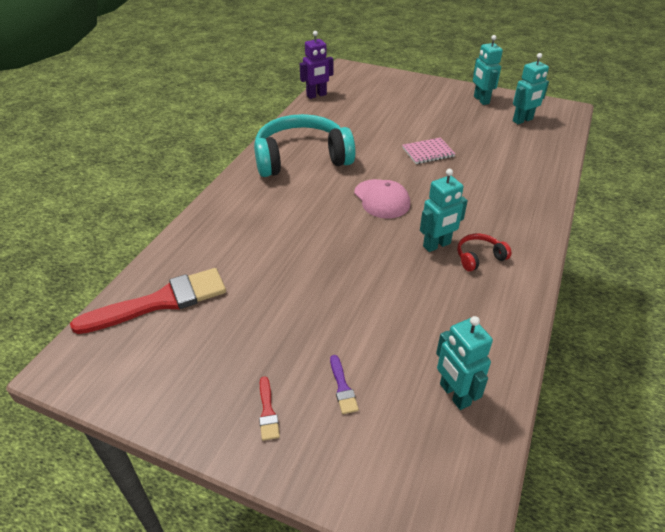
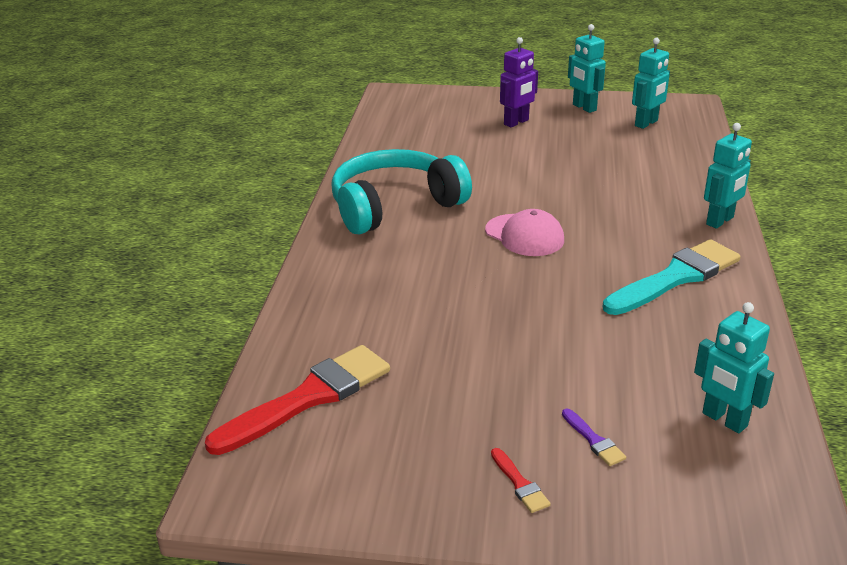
camera: 15 degrees left, 10 degrees down
purple robot [300,31,333,99] -> purple robot moved to [500,37,538,127]
pink notebook [402,137,455,164] -> none
turquoise robot [420,169,468,252] -> turquoise robot moved to [704,123,752,229]
red headphones [457,234,511,271] -> turquoise brush [603,239,740,315]

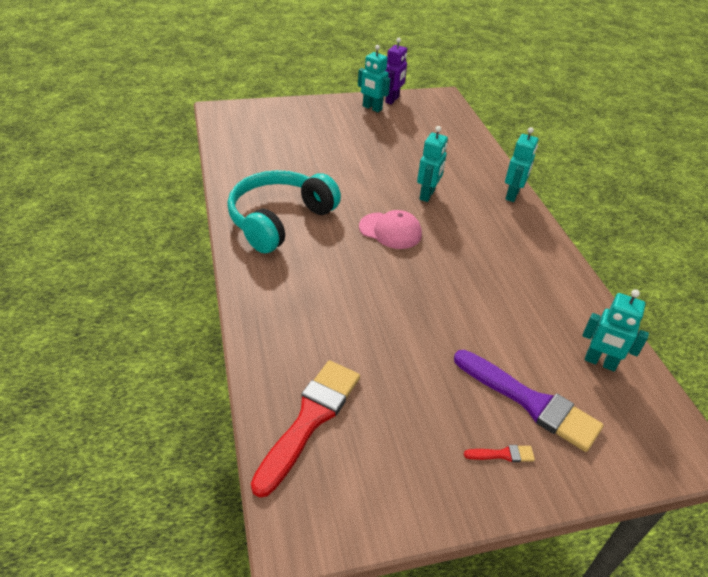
camera: 25 degrees left, 10 degrees up
red brush [491,448,550,513] -> red brush turned 45 degrees counterclockwise [464,445,535,462]
purple robot [500,37,538,127] -> purple robot moved to [385,38,407,105]
purple brush [562,408,626,466] -> purple brush [454,350,603,452], size x2.44
turquoise brush [603,239,740,315] -> none
turquoise robot [632,38,670,129] -> turquoise robot moved to [417,126,448,202]

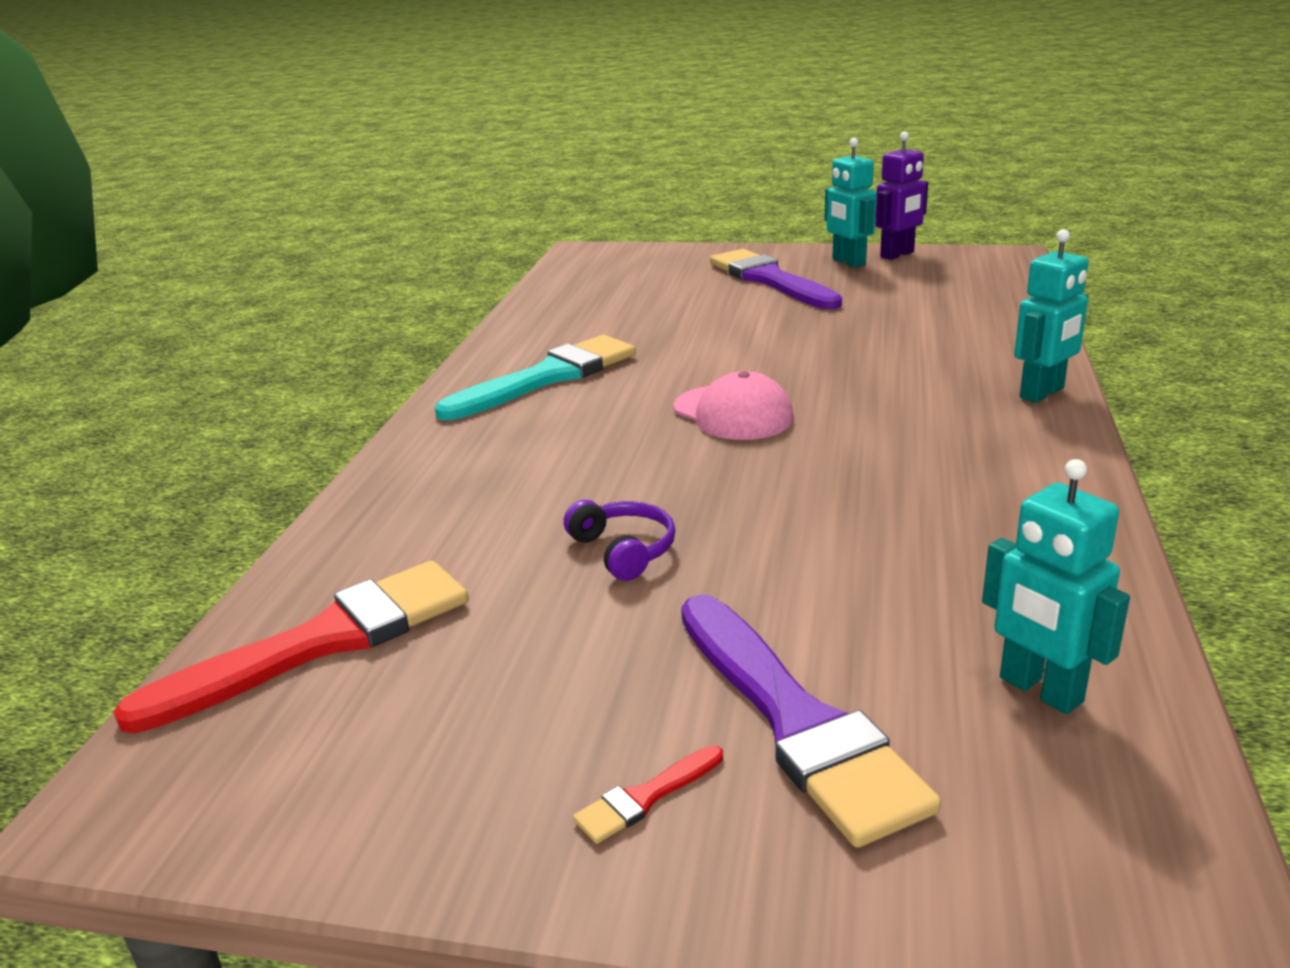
camera: 30 degrees right, 15 degrees down
turquoise headphones [227,170,341,253] -> turquoise brush [435,335,636,420]
turquoise robot [417,126,448,202] -> none
red brush [464,445,535,462] -> red brush turned 120 degrees clockwise [573,745,723,844]
none -> purple headphones [564,500,676,581]
none -> purple brush [710,249,842,309]

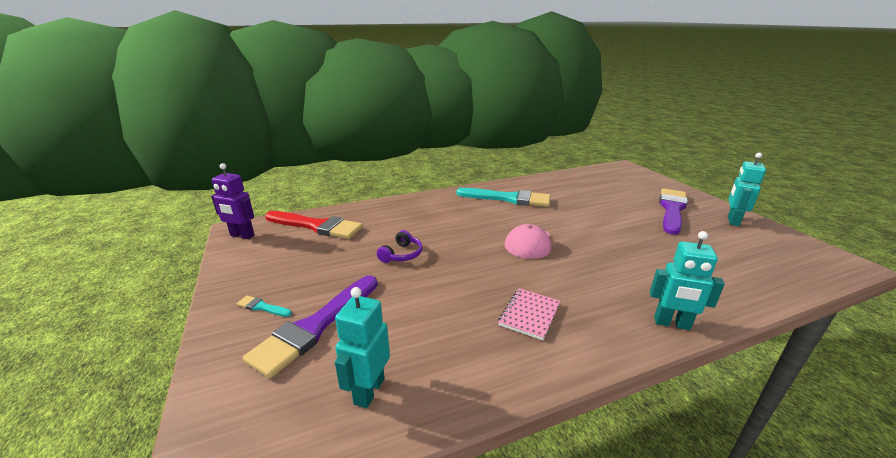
camera: 55 degrees right, 0 degrees up
red brush [573,745,723,844] -> turquoise brush [236,296,292,317]
purple robot [875,131,928,260] -> purple robot moved to [211,163,255,239]
none -> pink notebook [498,289,560,340]

